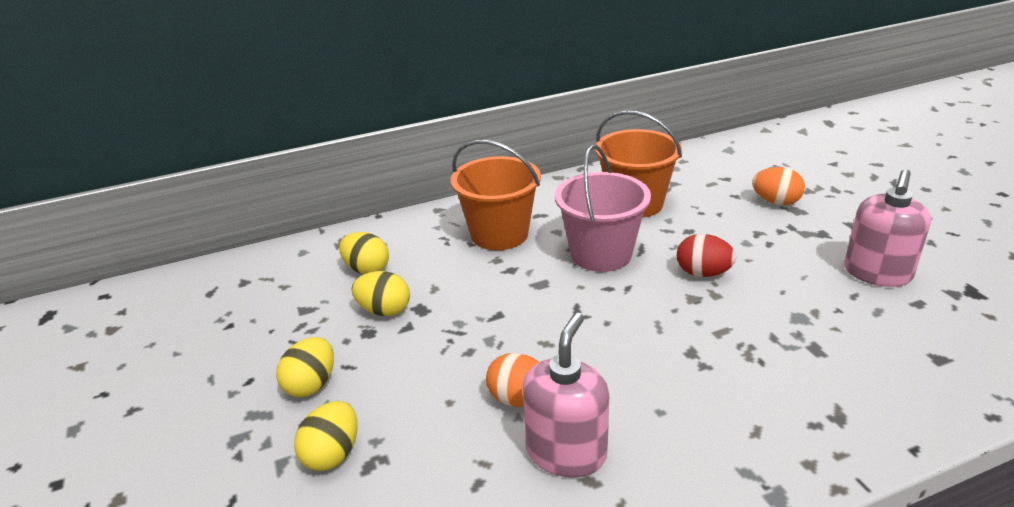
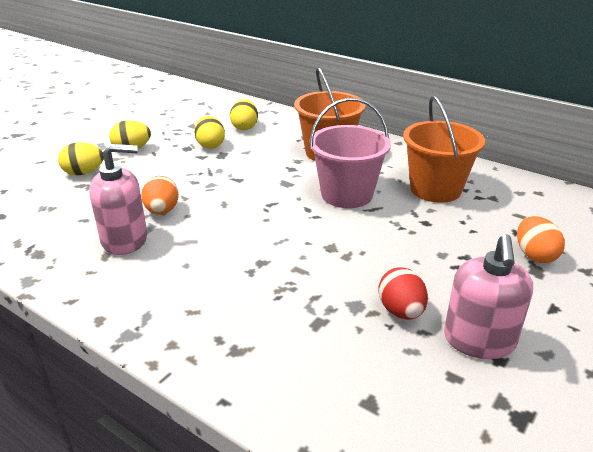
camera: 55 degrees right, 0 degrees up
red egg [677,234,736,277] -> red egg moved to [378,268,428,320]
pink soap dispenser [844,169,931,287] -> pink soap dispenser turned 75 degrees counterclockwise [444,234,533,359]

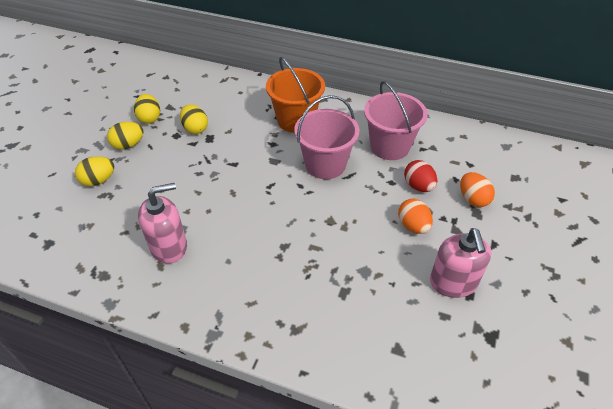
camera: 15 degrees left, 15 degrees up
orange egg [141,176,179,215] -> orange egg moved to [398,198,433,234]
yellow egg [230,99,258,130] -> yellow egg moved to [134,94,160,124]
red egg [378,268,428,320] -> red egg moved to [404,160,437,192]
orange bucket [403,96,485,203] -> pink bucket [364,81,427,160]

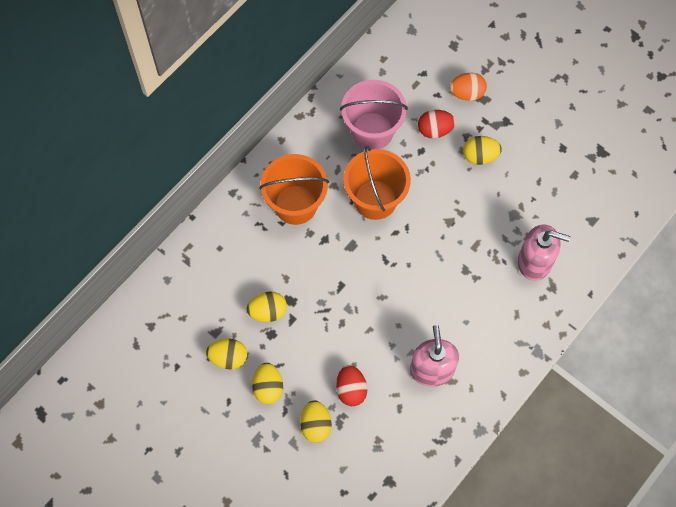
camera: 70 degrees left, 20 degrees up
pink bucket [294,95,360,179] -> orange bucket [343,146,411,220]
orange egg [398,198,433,234] -> yellow egg [463,136,502,165]
pink soap dispenser [430,228,491,298] -> pink soap dispenser moved to [518,224,570,281]
none -> red egg [336,365,367,406]

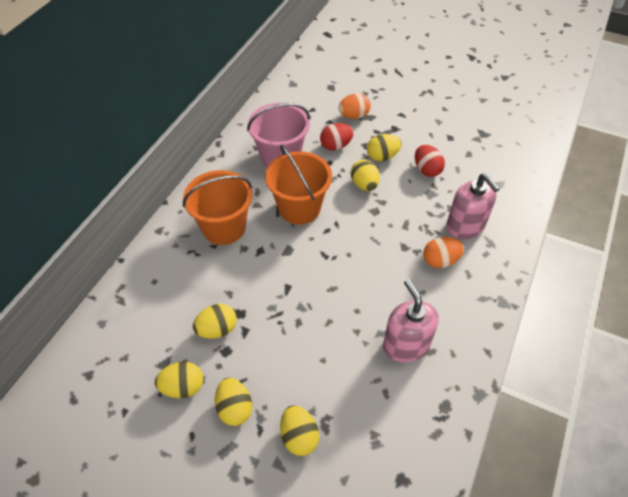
camera: 15 degrees left, 15 degrees down
red egg [336,365,367,406] -> red egg moved to [415,145,445,177]
pink soap dispenser [518,224,570,281] -> pink soap dispenser turned 60 degrees clockwise [446,173,500,239]
none -> yellow egg [351,159,380,191]
none -> orange egg [423,237,464,268]

